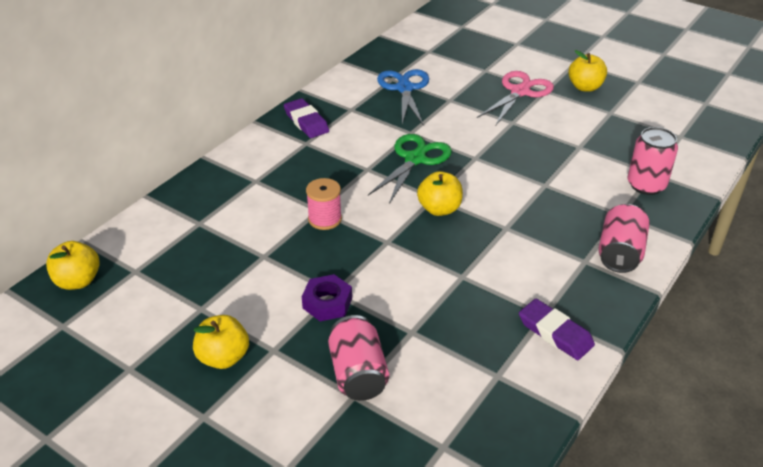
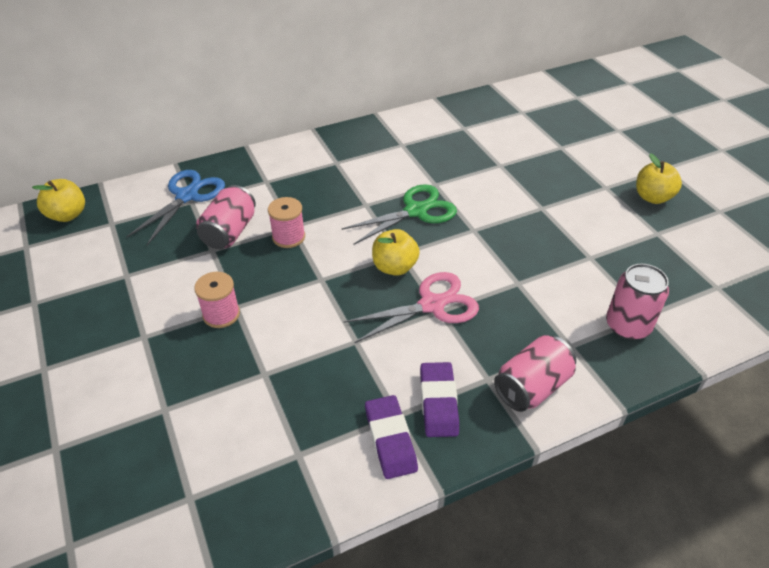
camera: 30 degrees right, 5 degrees up
yellow apple [193,315,249,369] -> none
purple eraser [284,98,329,138] -> purple eraser moved to [420,362,459,437]
purple nut [302,274,352,321] -> pink spool [194,272,240,328]
pink can [328,315,389,401] -> pink can moved to [196,185,256,249]
blue scissors [377,69,429,126] -> blue scissors moved to [126,170,225,245]
pink scissors [477,71,554,125] -> pink scissors moved to [343,272,479,343]

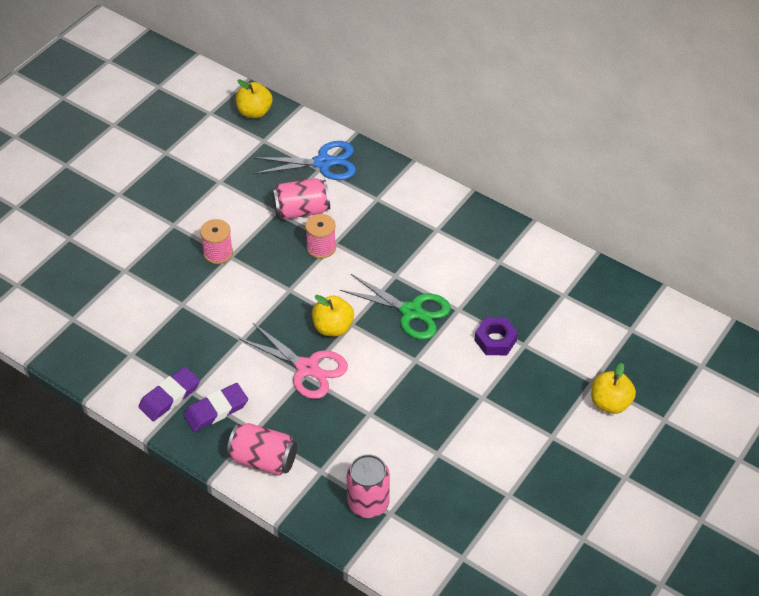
camera: 60 degrees right, 5 degrees up
yellow apple [636,153,682,204] -> yellow apple moved to [591,363,636,414]
none -> purple nut [475,318,518,355]

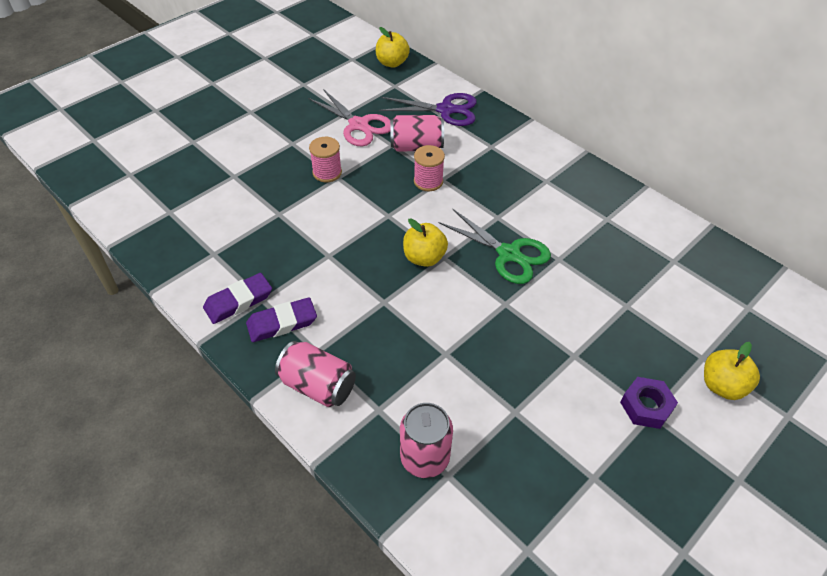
camera: 10 degrees right, 0 degrees up
pink scissors [238,323,348,399] -> pink scissors moved to [308,89,390,146]
blue scissors [253,141,356,180] -> purple scissors [379,93,477,126]
purple nut [475,318,518,355] -> purple nut moved to [620,377,678,429]

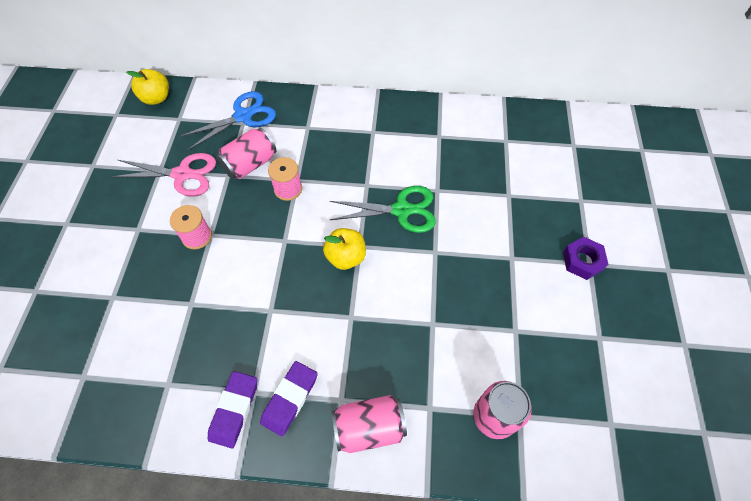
camera: 40 degrees left, 10 degrees up
purple scissors [379,93,477,126] -> blue scissors [179,91,276,150]
yellow apple [704,342,760,400] -> none

